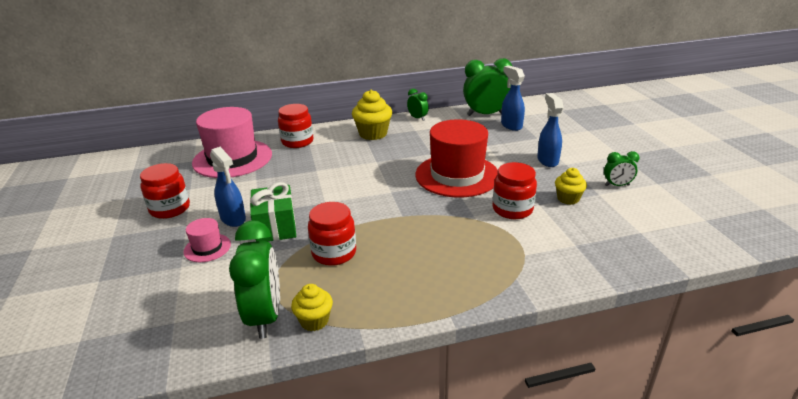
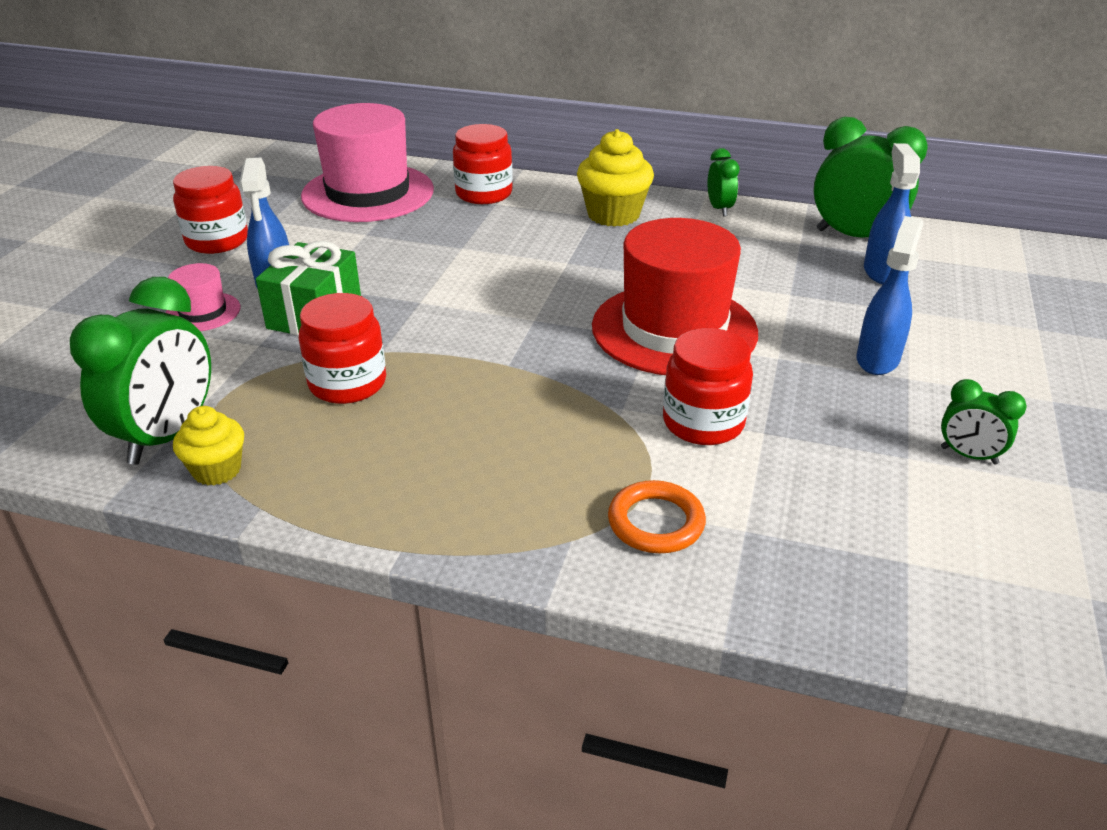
camera: 30 degrees right, 5 degrees up
yellow cupcake [555,168,587,205] -> none
none -> orange ring [608,480,706,553]

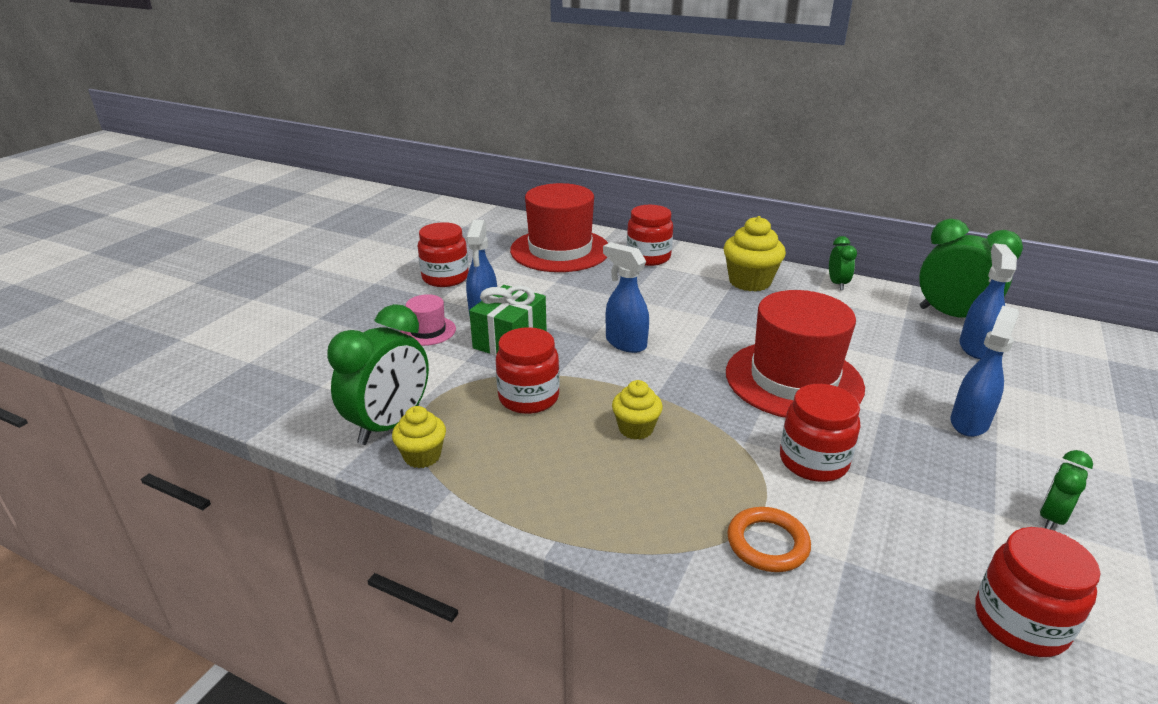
camera: 10 degrees right, 5 degrees down
pink hat [301,103,434,222] -> red hat [510,183,608,272]
green clock [941,379,1026,464] -> green clock turned 90 degrees clockwise [1040,450,1093,530]
none -> blue spray bottle [603,242,649,353]
none -> yellow cupcake [612,380,663,440]
none -> red jar [975,527,1100,657]

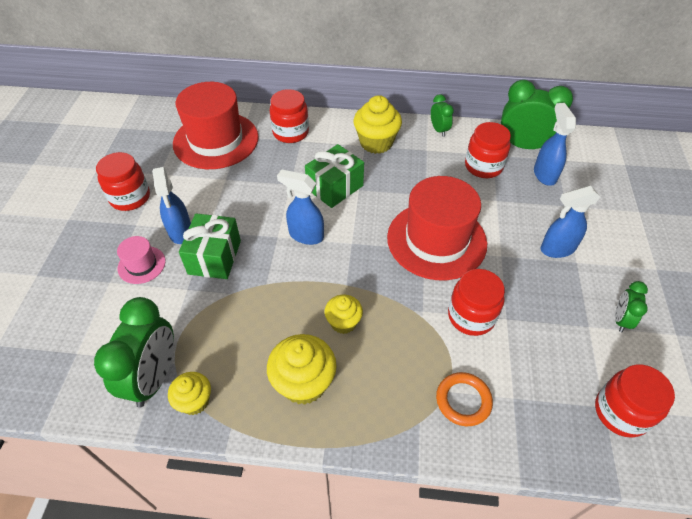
camera: 20 degrees left, 20 degrees up
red jar [496,327,559,414] -> red jar moved to [465,122,511,178]
blue spray bottle [951,306,1019,437] -> blue spray bottle turned 120 degrees counterclockwise [541,186,601,258]
none -> yellow cupcake [267,334,337,405]
none -> green gift [305,144,364,208]

